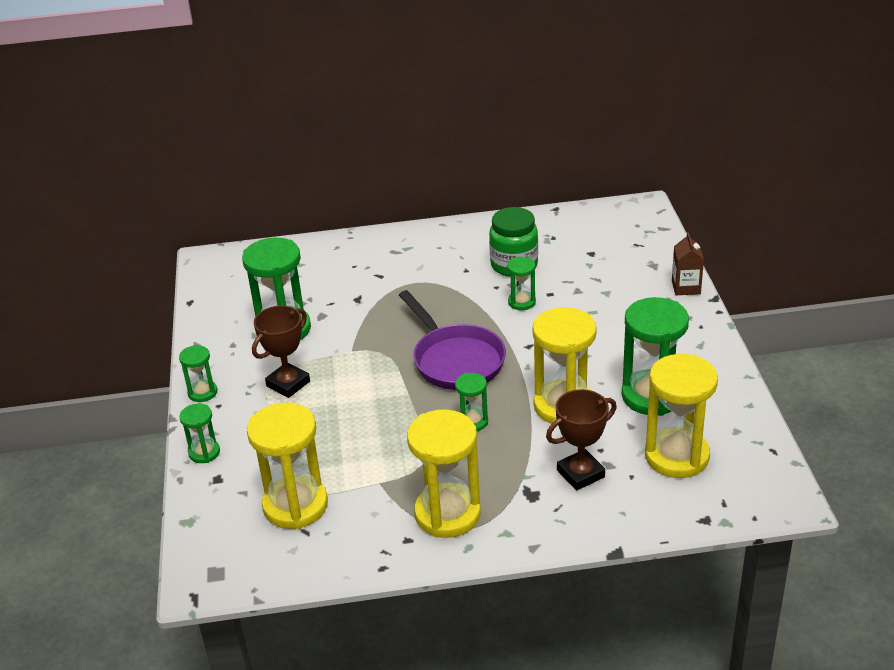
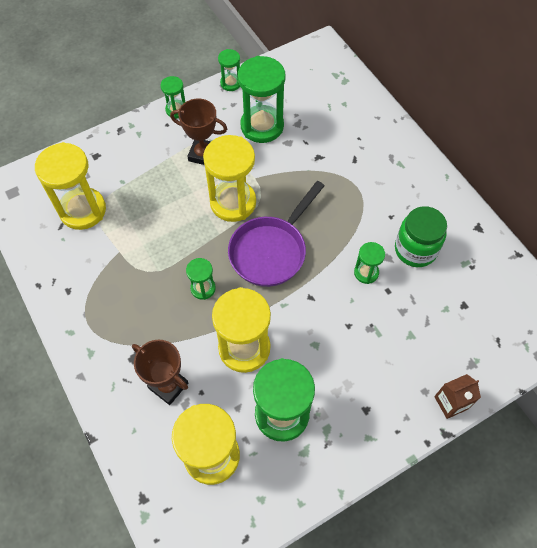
camera: 65 degrees right, 25 degrees up
green hourglass [180,404,220,463] -> green hourglass moved to [218,49,240,91]
yellow hourglass [407,409,481,538] -> yellow hourglass moved to [203,135,256,222]

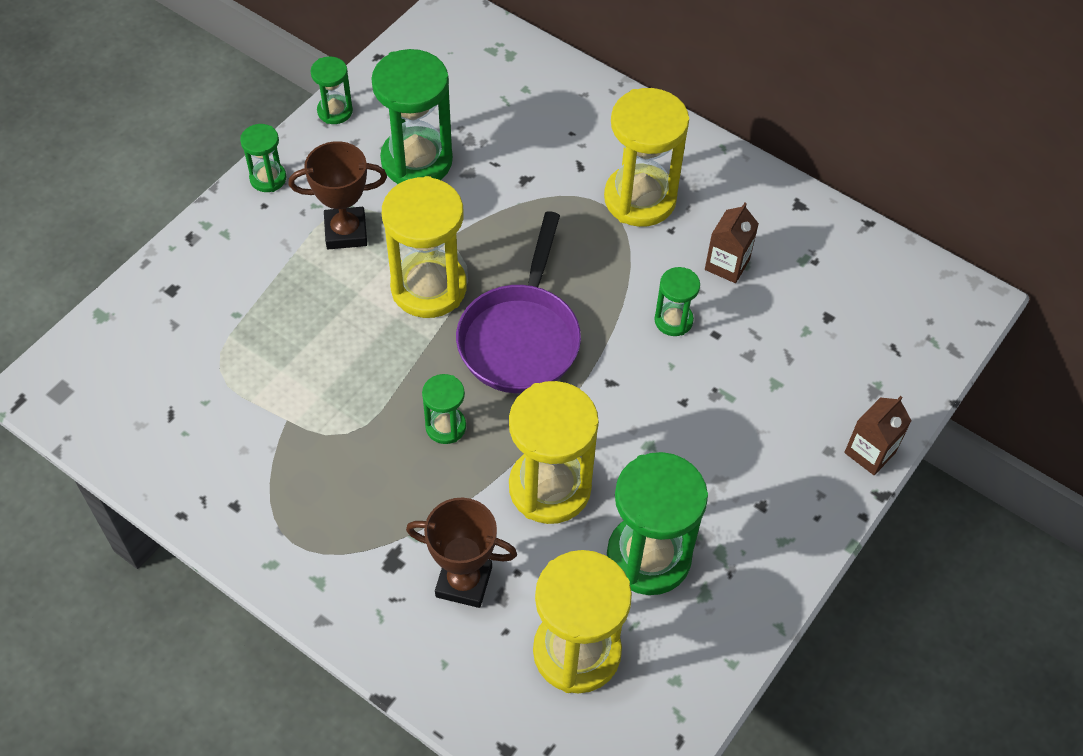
camera: 25 degrees left, 5 degrees down
yellow hourglass [35,142,106,230] -> yellow hourglass moved to [604,88,689,227]
green jar [395,206,447,267] -> brown carton [705,202,759,283]

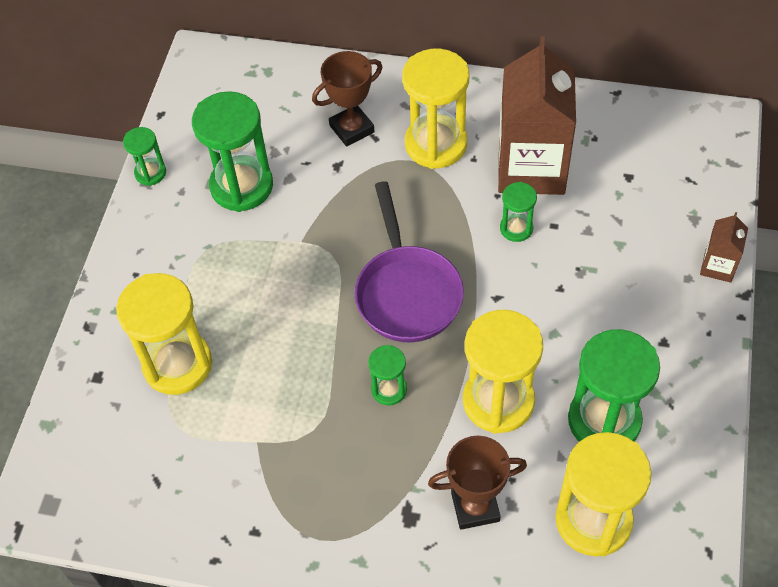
camera: 20 degrees left, 0 degrees up
green hourglass [240,124,286,192] -> none
brown trophy [289,141,387,249] -> brown trophy moved to [312,51,382,147]
yellow hourglass [382,176,467,318] -> yellow hourglass moved to [116,273,212,395]
brown carton [705,202,759,283] -> brown carton [498,36,576,195], size x2.23

